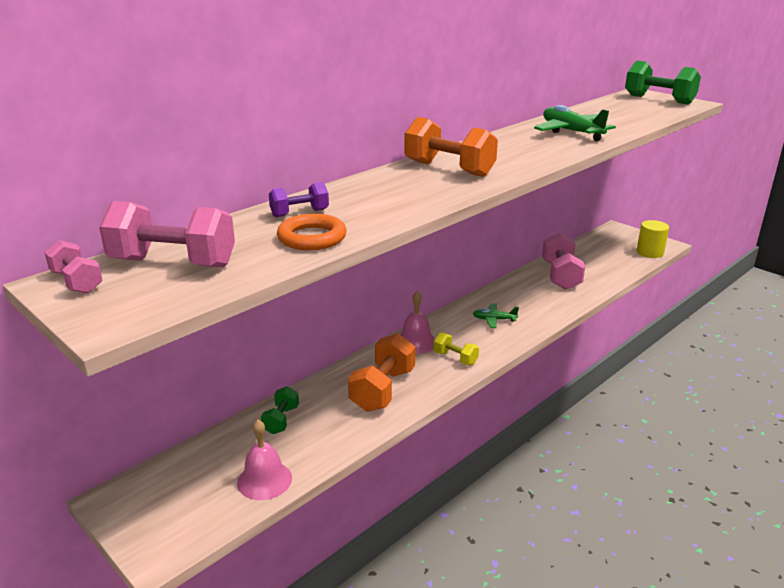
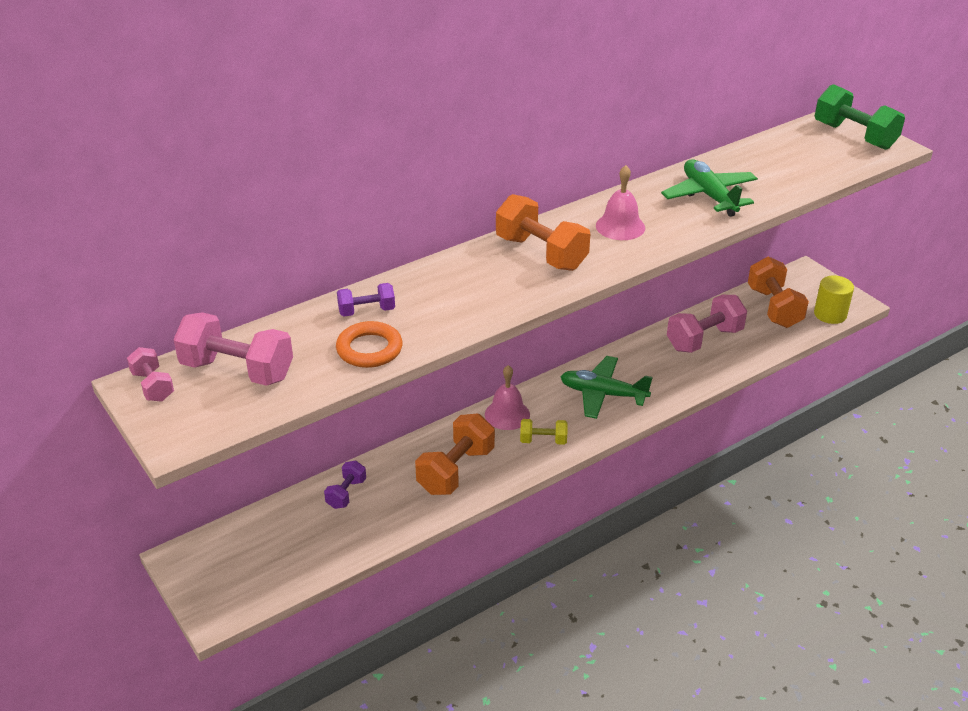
camera: 10 degrees right, 10 degrees up
pink bell [237,420,292,500] -> pink bell moved to [596,165,645,240]
green dumbbell [261,386,299,434] -> purple dumbbell [324,461,366,509]
yellow dumbbell [433,333,479,365] -> yellow dumbbell turned 45 degrees counterclockwise [520,419,568,445]
green plane [472,303,519,328] -> green plane [561,356,653,419], size x1.80
pink dumbbell [542,233,585,290] -> pink dumbbell turned 45 degrees clockwise [667,295,747,353]
none -> orange dumbbell [748,256,809,328]

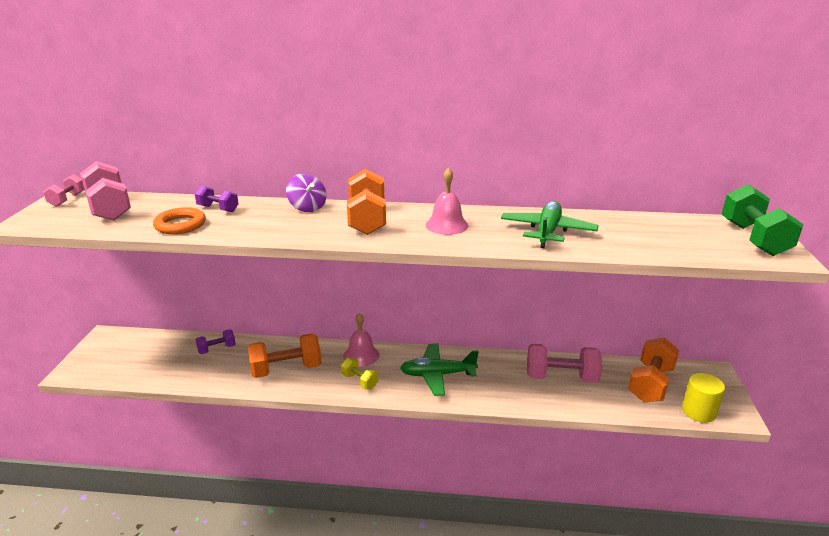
camera: 40 degrees right, 10 degrees down
green plane [561,356,653,419] -> green plane turned 60 degrees counterclockwise [400,343,479,396]
none -> purple spinning top [286,173,326,212]

